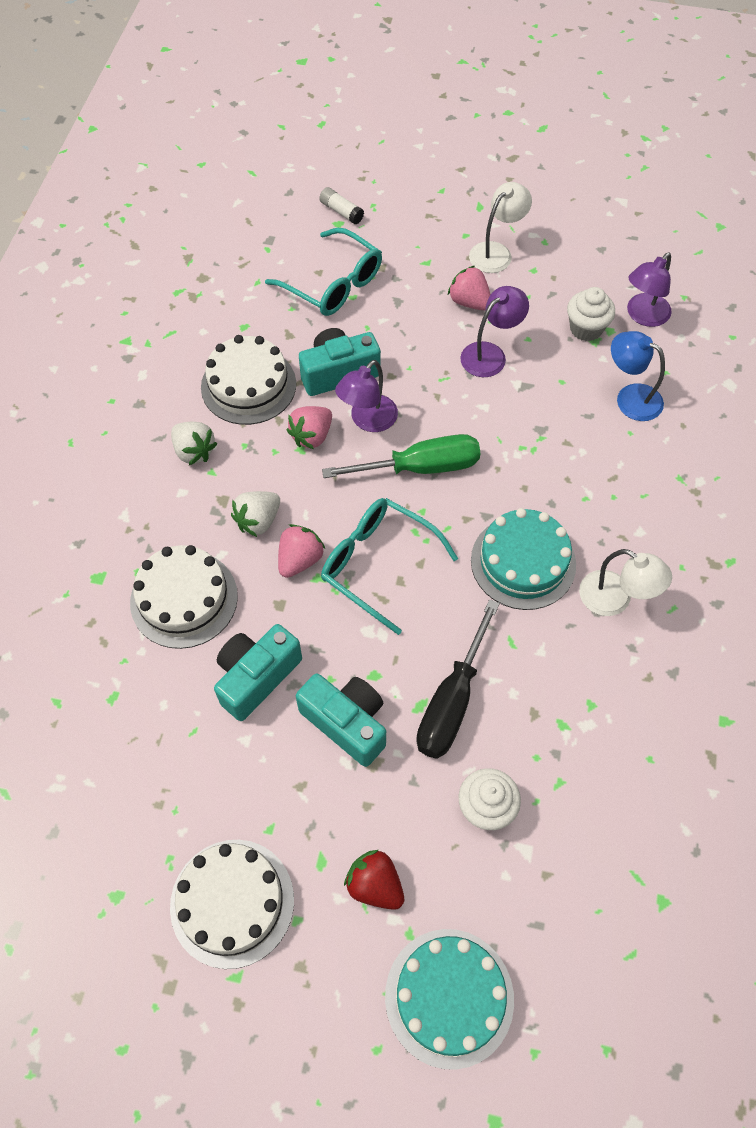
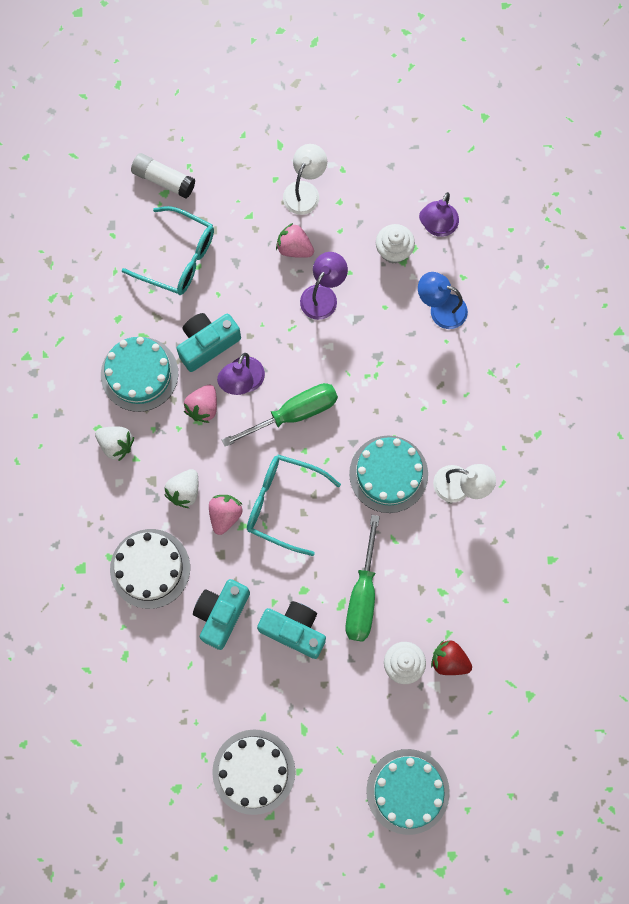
camera: 15 degrees left, 15 degrees up
white cake [201,335,296,425] -> turquoise cake [101,337,178,412]
white glue stick [319,187,364,224] -> white glue stick [131,153,195,199], size x1.51
red strawberry [344,850,404,910] -> red strawberry moved to [431,640,472,675]
black screwdriver [416,599,500,759] -> green screwdriver [345,515,380,642]

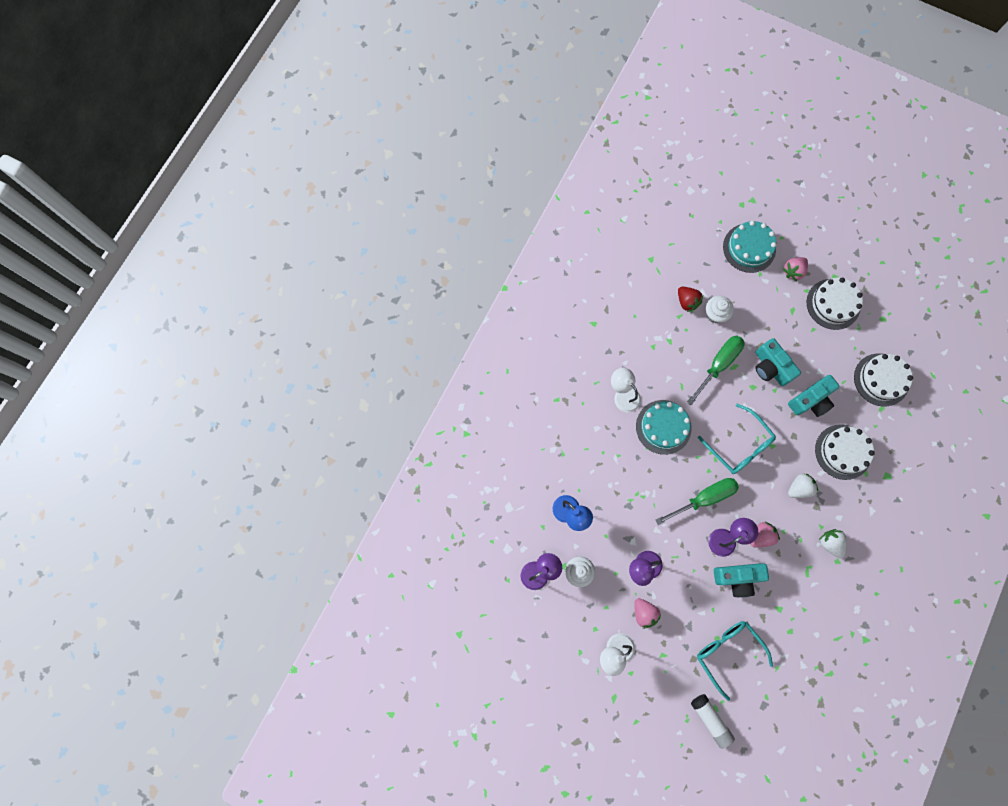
camera: 150 degrees left, 0 degrees up
turquoise cake [101,337,178,412] -> none
pink strawberry [209,495,243,535] -> pink strawberry moved to [783,257,808,281]
green screwdriver [222,383,338,447] -> green screwdriver turned 150 degrees clockwise [656,478,739,525]
none -> white cake [854,353,913,407]

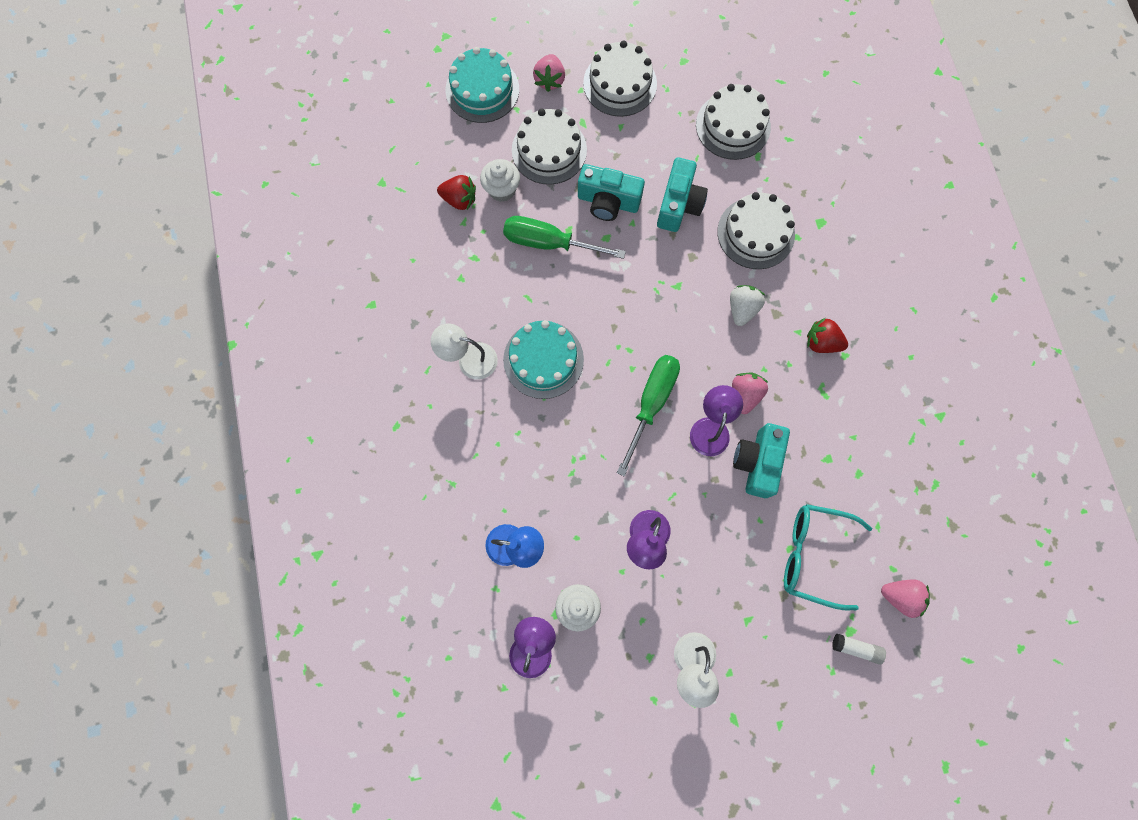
camera: 40 degrees left, 0 degrees up
pink strawberry [634,598,661,629] -> pink strawberry moved to [881,579,930,618]
green screwdriver [687,335,745,405] -> green screwdriver turned 75 degrees counterclockwise [503,216,626,259]
white glue stick [691,694,735,749] -> white glue stick [832,634,886,665], size x0.66
turquoise glasses [698,404,776,474] -> none
turquoise camera [714,563,769,598] -> turquoise camera turned 150 degrees clockwise [733,423,790,498]
white strawberry [819,529,847,558] -> red strawberry [807,318,848,353]
none -> white cake [512,109,587,185]

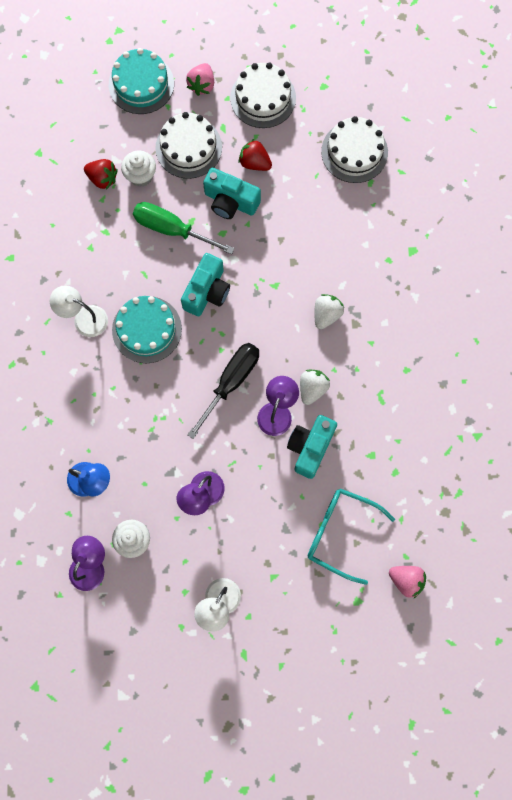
camera: 10 degrees right, 0 degrees up
green screwdriver [617,355,680,476] -> black screwdriver [187,343,259,439]
turquoise camera [657,157,708,232] -> turquoise camera moved to [181,253,230,316]
white cake [717,192,795,269] -> none
pink strawberry [732,373,769,414] -> white strawberry [300,370,330,405]
red strawberry [807,318,848,353] -> red strawberry moved to [239,139,272,171]
white glue stick [832,634,886,665] -> none

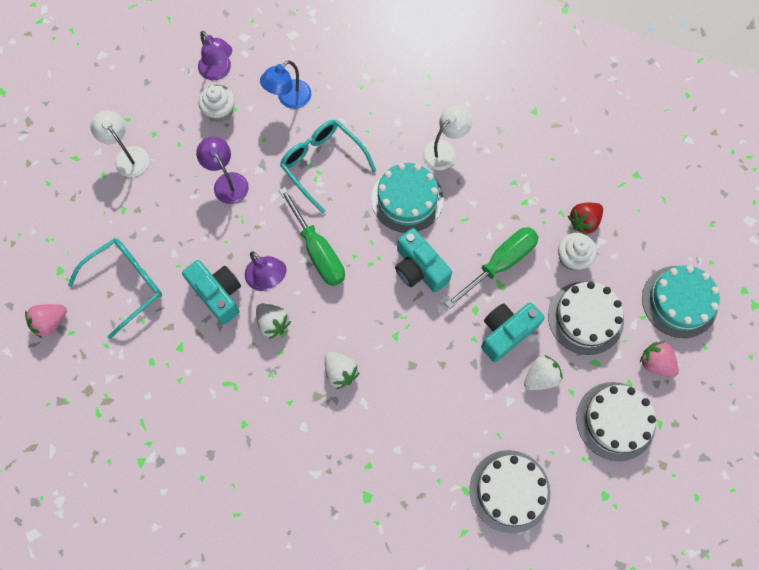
camera: 115 degrees right, 5 degrees down
black screwdriver [187,343,259,439] -> green screwdriver [279,187,345,286]
red strawberry [239,139,272,171] -> white strawberry [524,355,563,390]
none -> turquoise glasses [280,120,376,214]

